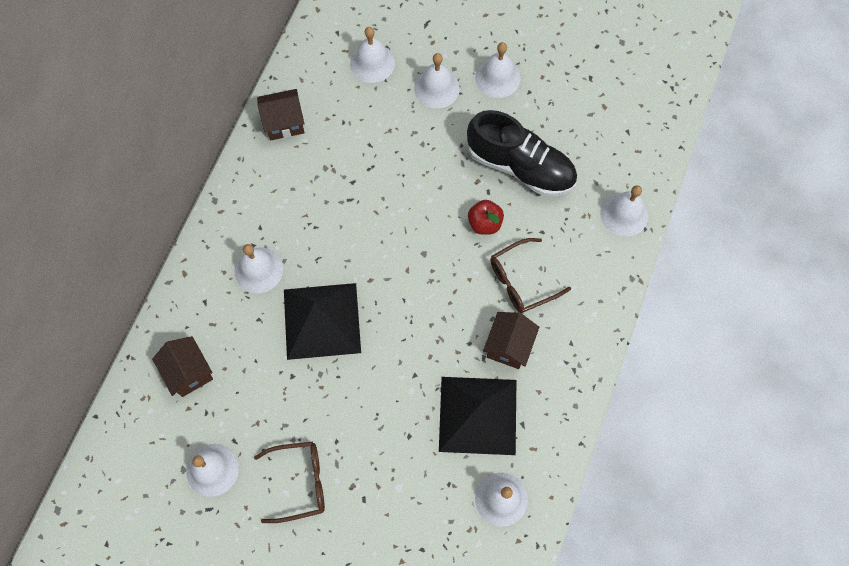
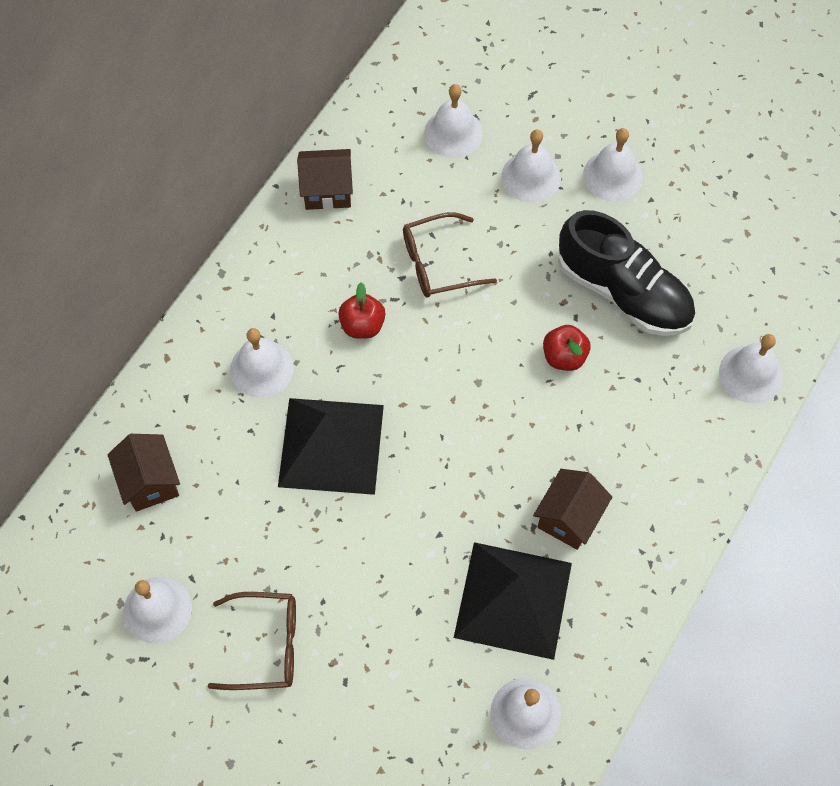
camera: 10 degrees right, 5 degrees down
brown glasses [490,238,571,313] -> brown glasses moved to [403,212,497,297]
none -> red apple [338,282,385,339]

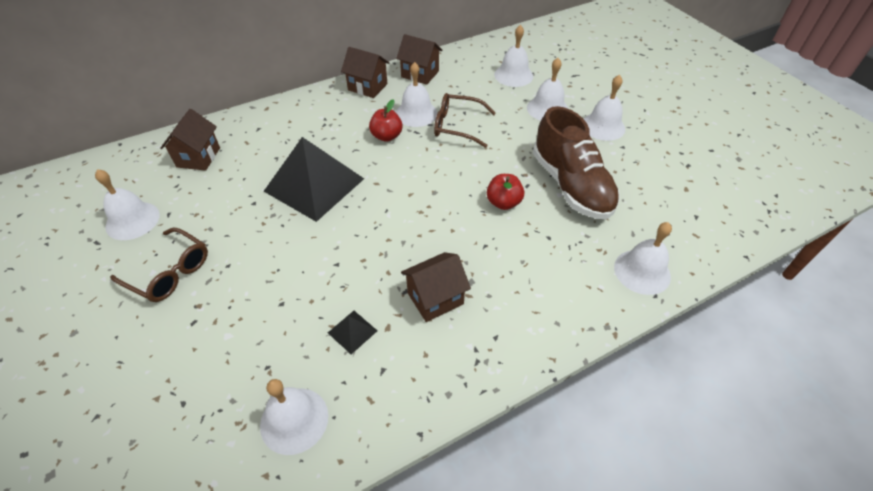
camera: 30 degrees right, 15 degrees down
white bell [230,328,294,398] -> white bell moved to [396,62,437,127]
black pyramid [454,542,572,660] -> black pyramid [328,311,377,354], size x0.40
black shoe [558,210,695,336] -> brown shoe [533,106,620,219]
none -> brown house [341,47,389,98]

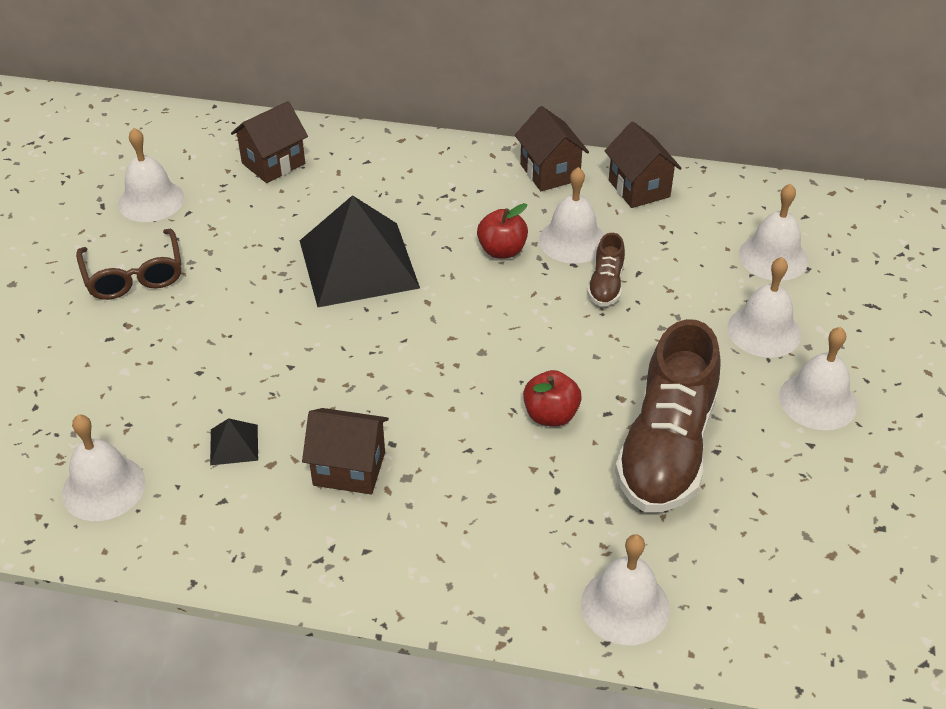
camera: 40 degrees right, 5 degrees down
brown glasses [434,93,495,148] -> brown shoe [587,233,625,307]

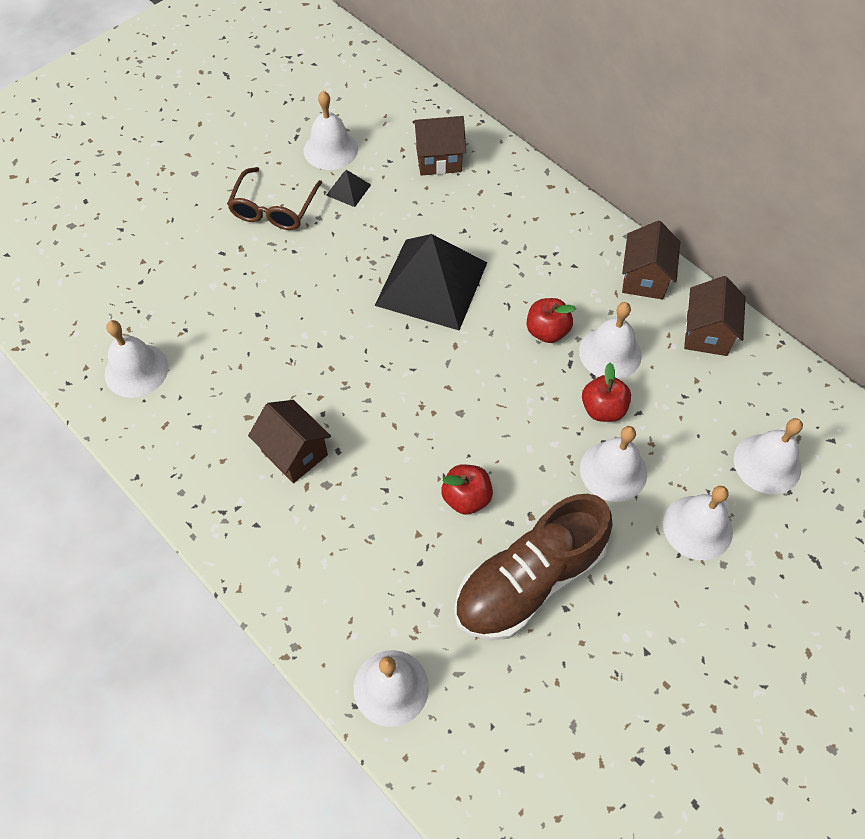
camera: 35 degrees right, 15 degrees up
black pyramid [210,418,258,465] -> black pyramid moved to [326,170,371,207]
brown shoe [587,233,625,307] -> red apple [582,363,631,422]
white bell [779,327,857,430] -> white bell moved to [580,426,647,502]

